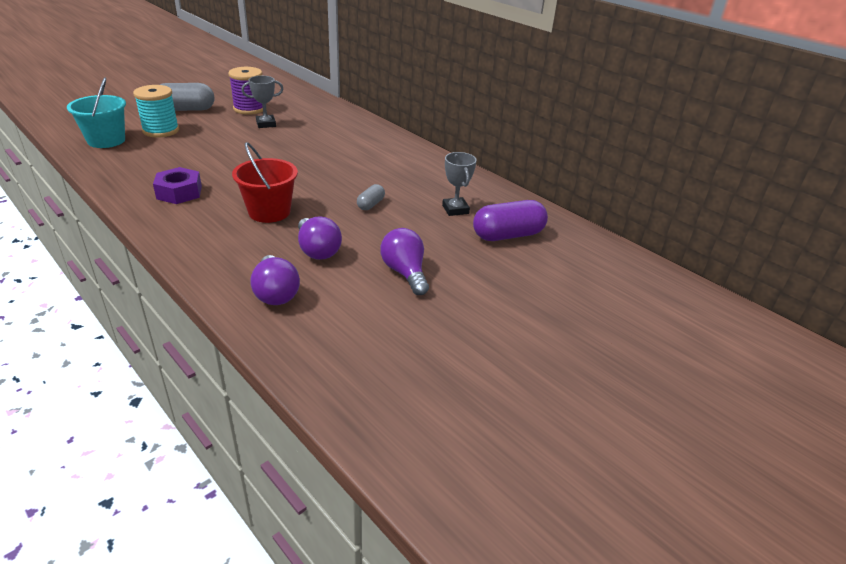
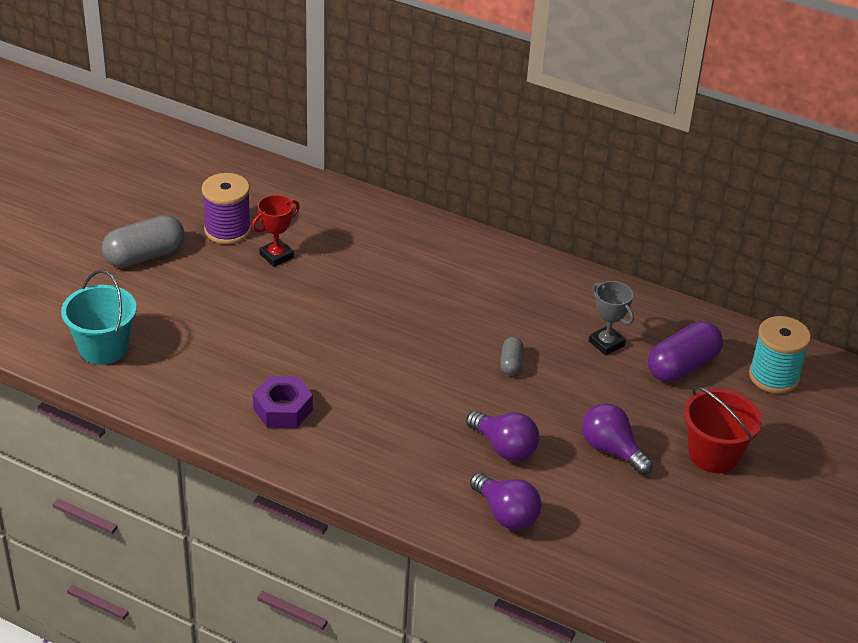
camera: 20 degrees left, 5 degrees up
turquoise spool [133,85,179,137] -> turquoise spool moved to [749,316,811,394]
red bucket [232,142,298,223] -> red bucket moved to [684,386,762,473]
grey trophy [241,76,283,128] -> red trophy [252,195,300,267]

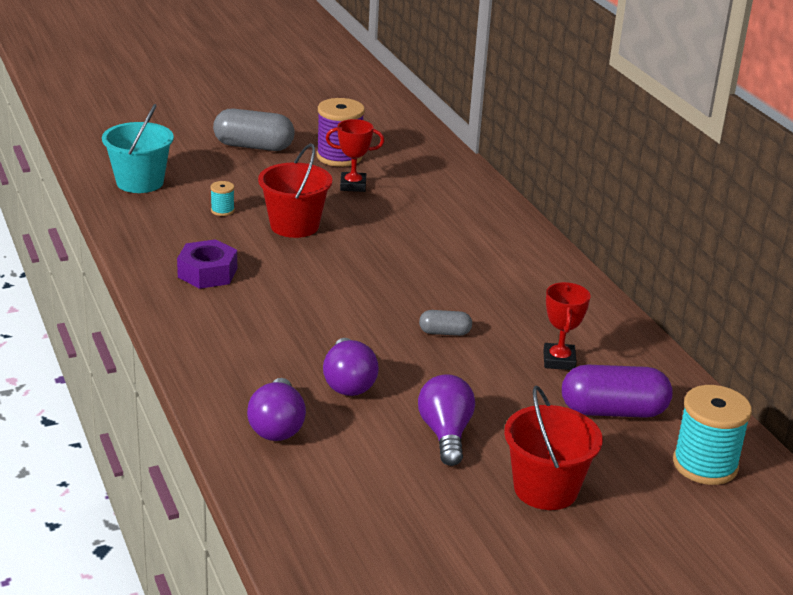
camera: 40 degrees right, 10 degrees down
grey capsule [500,337,524,375] -> grey capsule turned 45 degrees clockwise [419,310,472,336]
grey trophy [589,281,634,356] -> red trophy [543,282,591,370]
none -> turquoise spool [210,181,235,216]
none -> red bucket [258,143,332,238]

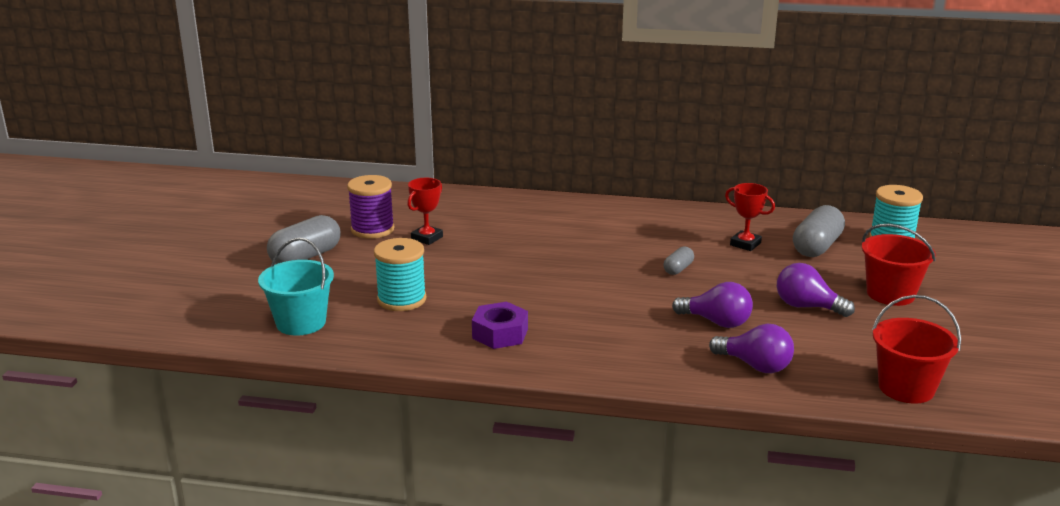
camera: 55 degrees left, 5 degrees down
turquoise spool [210,181,235,216] -> turquoise spool [374,238,426,311], size x2.13
red bucket [258,143,332,238] -> red bucket moved to [872,295,961,403]
purple capsule [562,365,673,418] -> grey capsule [793,205,845,257]

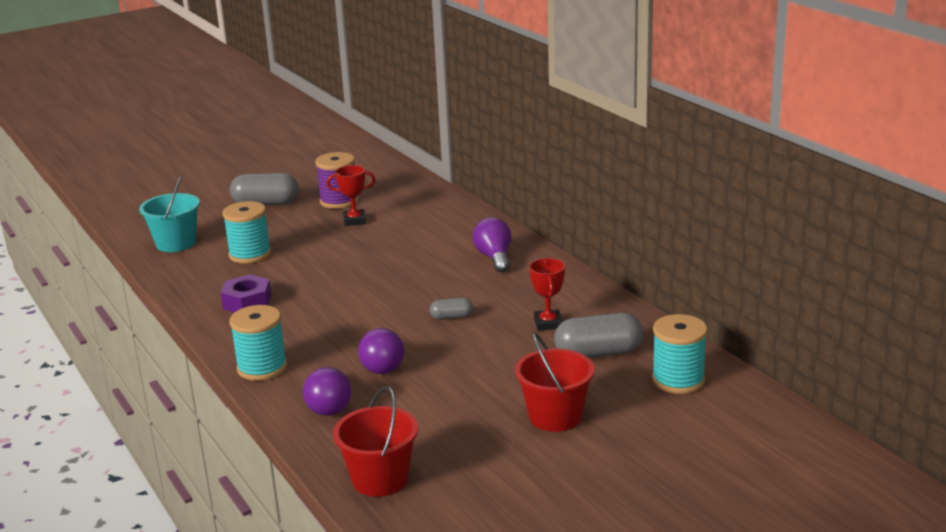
camera: 50 degrees right, 0 degrees up
purple light bulb [777,263,855,317] -> purple light bulb moved to [473,217,511,272]
none -> turquoise spool [229,305,287,381]

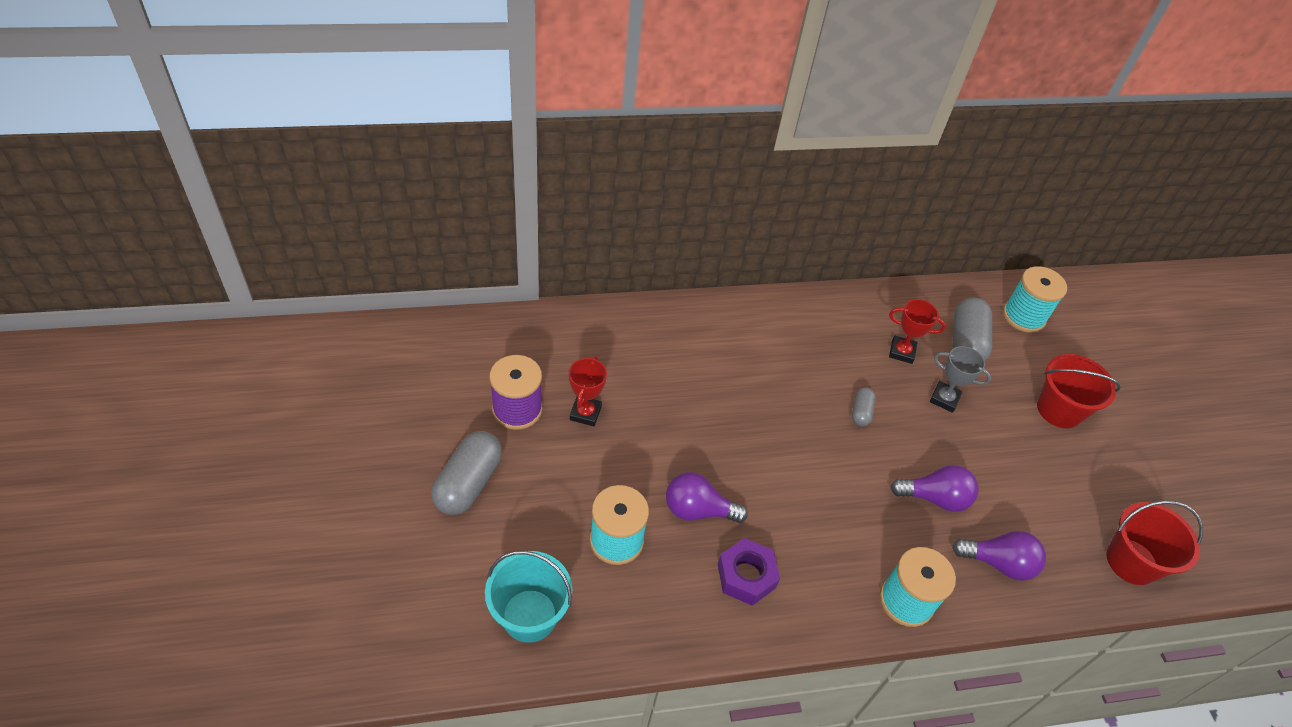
camera: 75 degrees left, 25 degrees up
purple light bulb [473,217,511,272] -> purple light bulb moved to [666,472,748,523]
none -> grey trophy [930,346,991,413]

